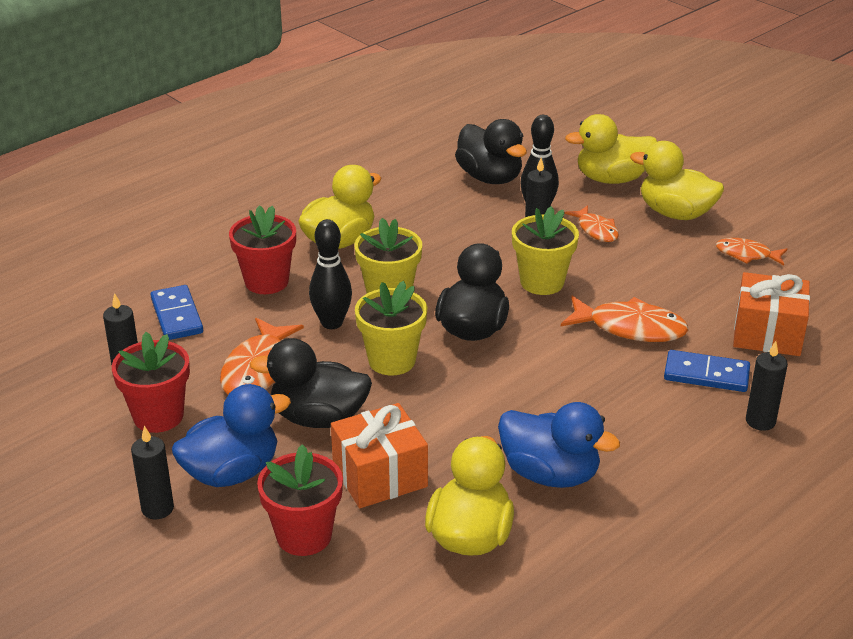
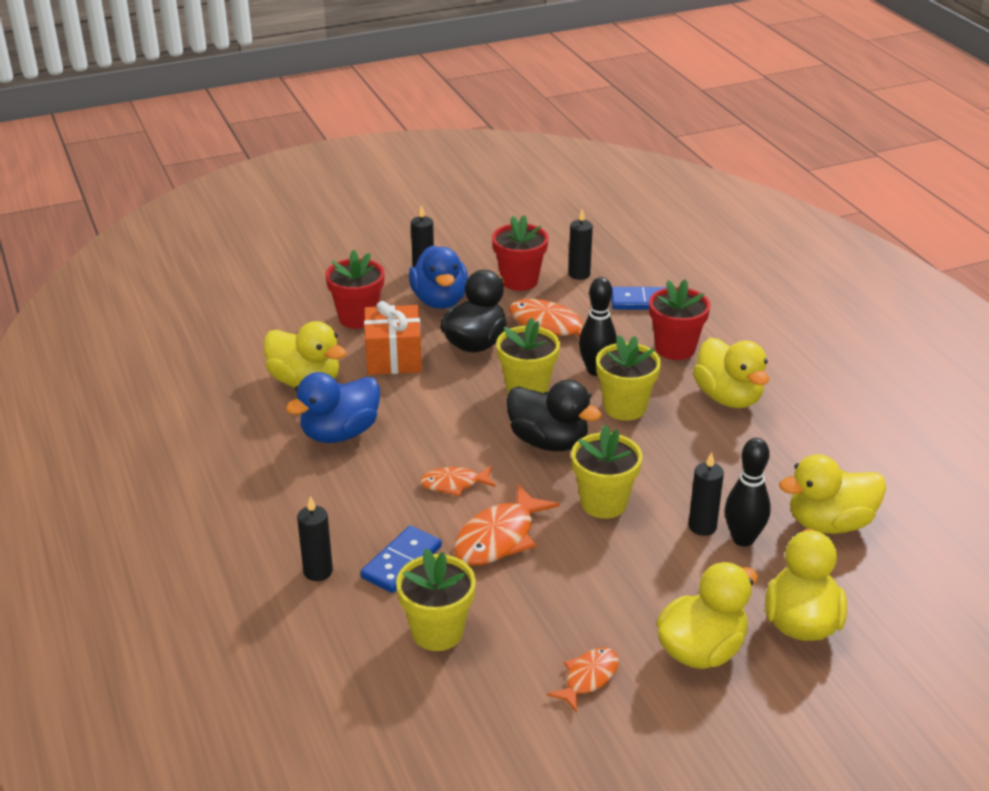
camera: 110 degrees right, 0 degrees up
black duck [455,119,527,184] -> yellow duck [779,454,886,534]
orange fish [565,205,619,242] -> orange fish moved to [420,466,496,496]
orange gift [733,272,810,356] -> yellow flower pot [396,548,476,651]

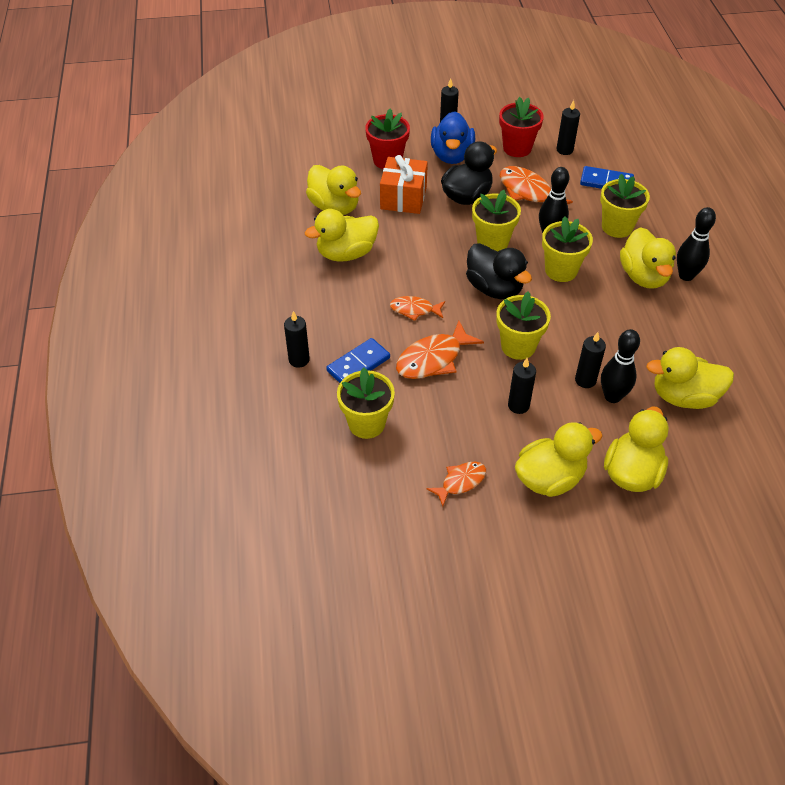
camera: 15 degrees right, 15 degrees up
blue duck [286,372,380,443] -> yellow duck [305,209,379,262]
red flower pot [649,279,711,360] -> yellow flower pot [600,174,650,238]
none -> black candle [508,358,536,414]
none -> black bowling pin [677,207,716,281]

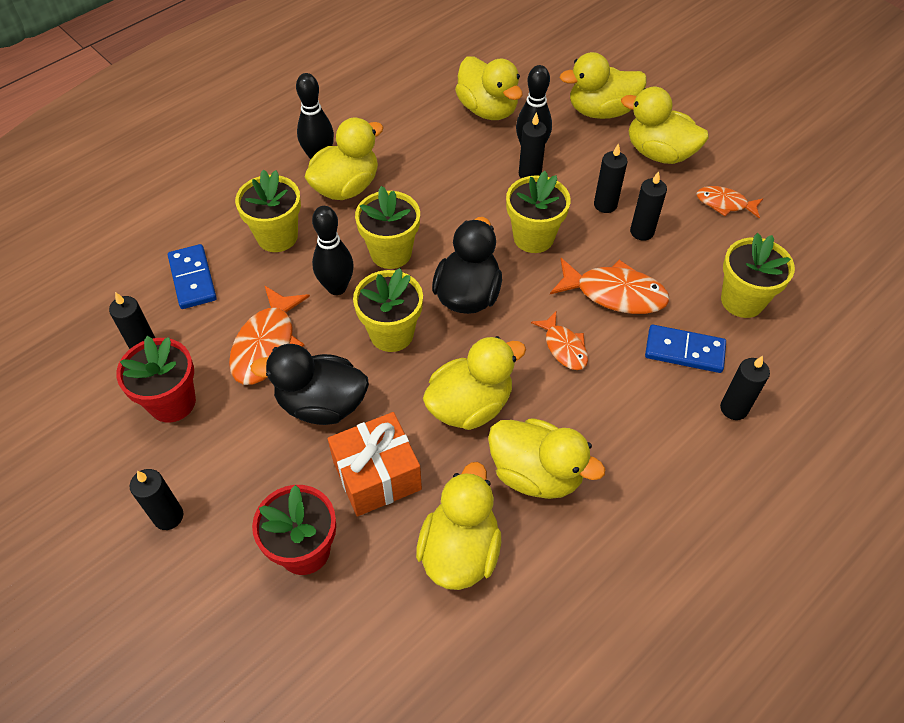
camera: 125 degrees left, 5 degrees up
blue duck [431,111,475,164] -> none
none -> yellow duck [423,336,526,430]
none -> black candle [630,171,667,241]

